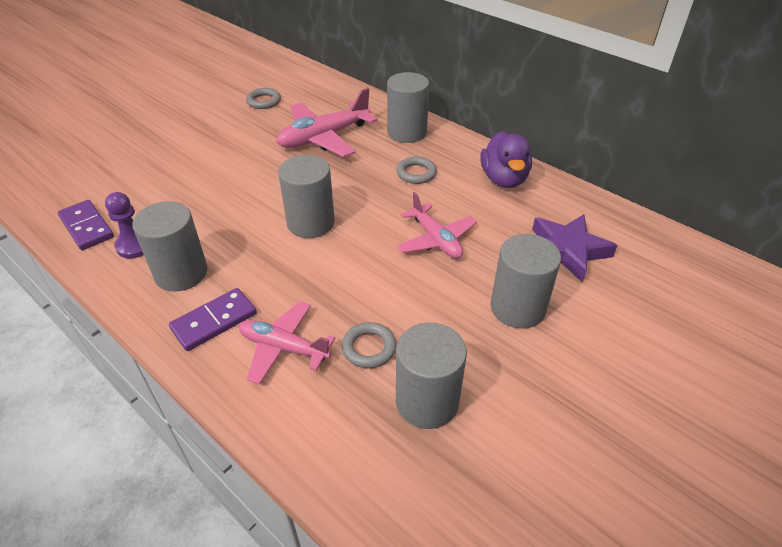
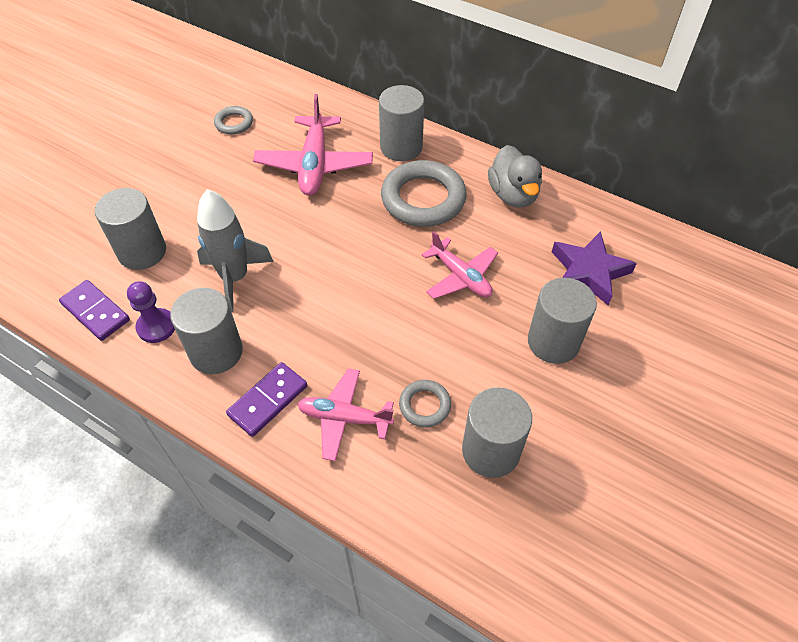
camera: 10 degrees left, 10 degrees up
pink plane [276,88,377,157] -> pink plane turned 45 degrees counterclockwise [253,94,373,196]
grey cylinder [278,155,335,238] -> grey cylinder moved to [95,188,166,270]
grey ring [397,157,437,184] -> grey ring [381,160,467,227], size x2.02
purple duck [480,131,532,188] -> grey duck [488,145,542,207]
none -> grey rocket [197,189,274,312]

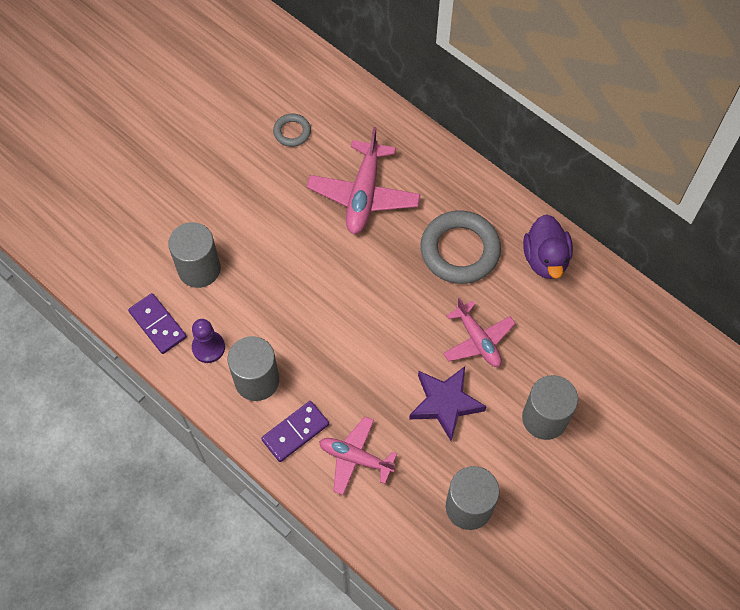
camera: 10 degrees right, 10 degrees up
grey rocket [197,189,274,312] -> none
grey cylinder [379,85,424,161] -> none
grey ring [399,380,451,428] -> none
grey duck [488,145,542,207] -> purple duck [523,214,573,279]
purple star [552,231,637,305] -> purple star moved to [409,366,487,441]

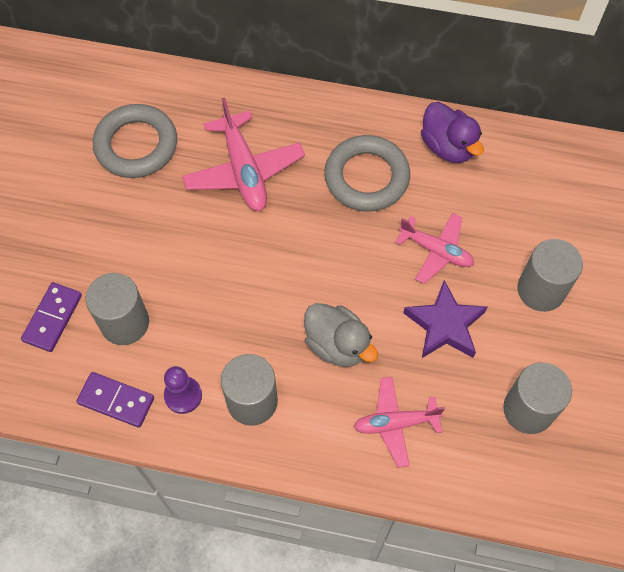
camera: 30 degrees left, 0 degrees up
purple domino [261,401,329,462] -> purple domino moved to [21,282,82,352]
grey ring [273,114,311,147] -> grey ring [93,104,177,178], size x2.02
none -> grey duck [304,303,378,367]

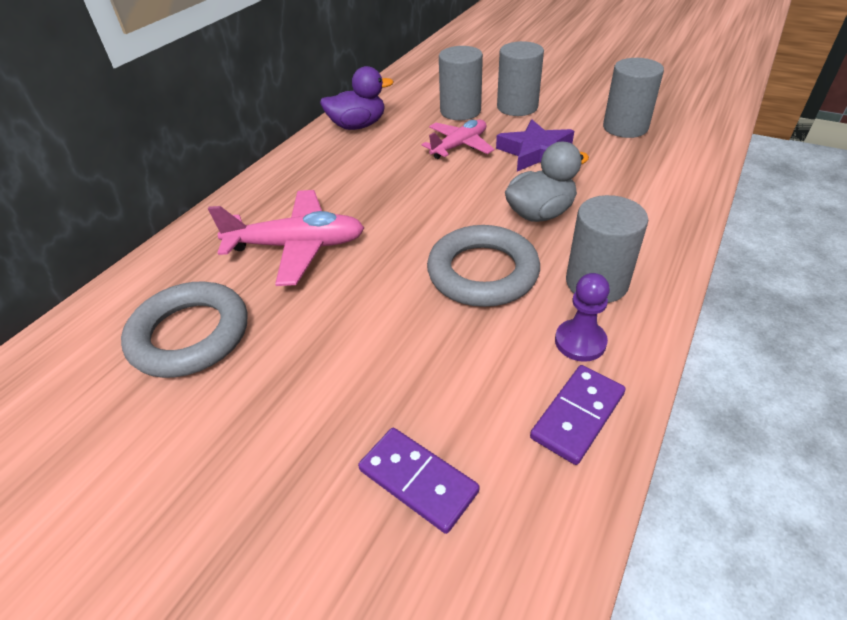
camera: 70 degrees left, 20 degrees down
grey cylinder [86,273,149,345] -> grey cylinder moved to [439,46,483,120]
grey ring [324,135,410,212] -> grey ring moved to [427,225,540,307]
pink plane [354,377,445,468] -> none

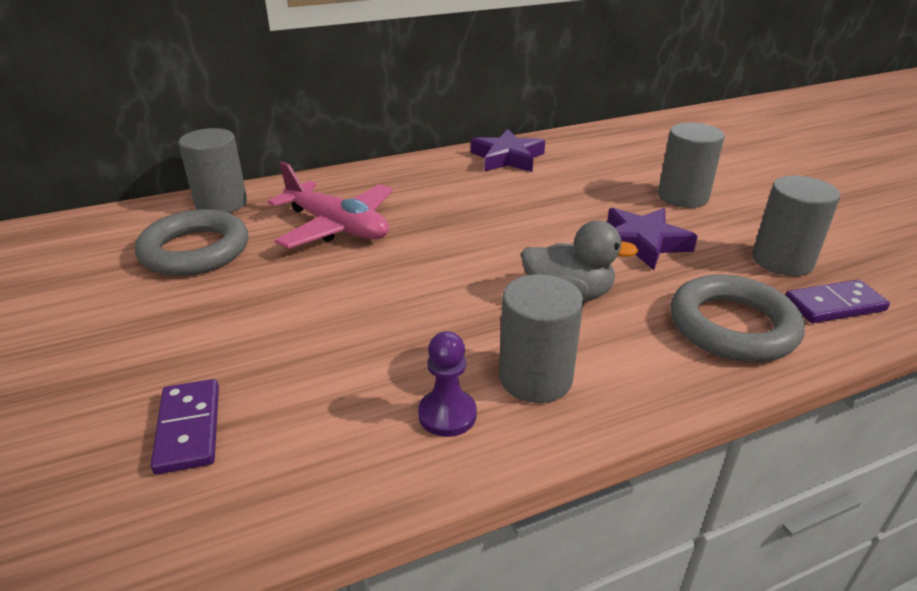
camera: 35 degrees right, 10 degrees down
purple duck [320,66,394,130] -> purple star [471,129,545,172]
pink plane [422,120,495,159] -> none
grey ring [427,225,540,307] -> grey ring moved to [670,275,805,362]
grey cylinder [439,46,483,120] -> grey cylinder moved to [179,128,247,213]
purple domino [530,365,625,465] -> purple domino moved to [785,280,890,323]

